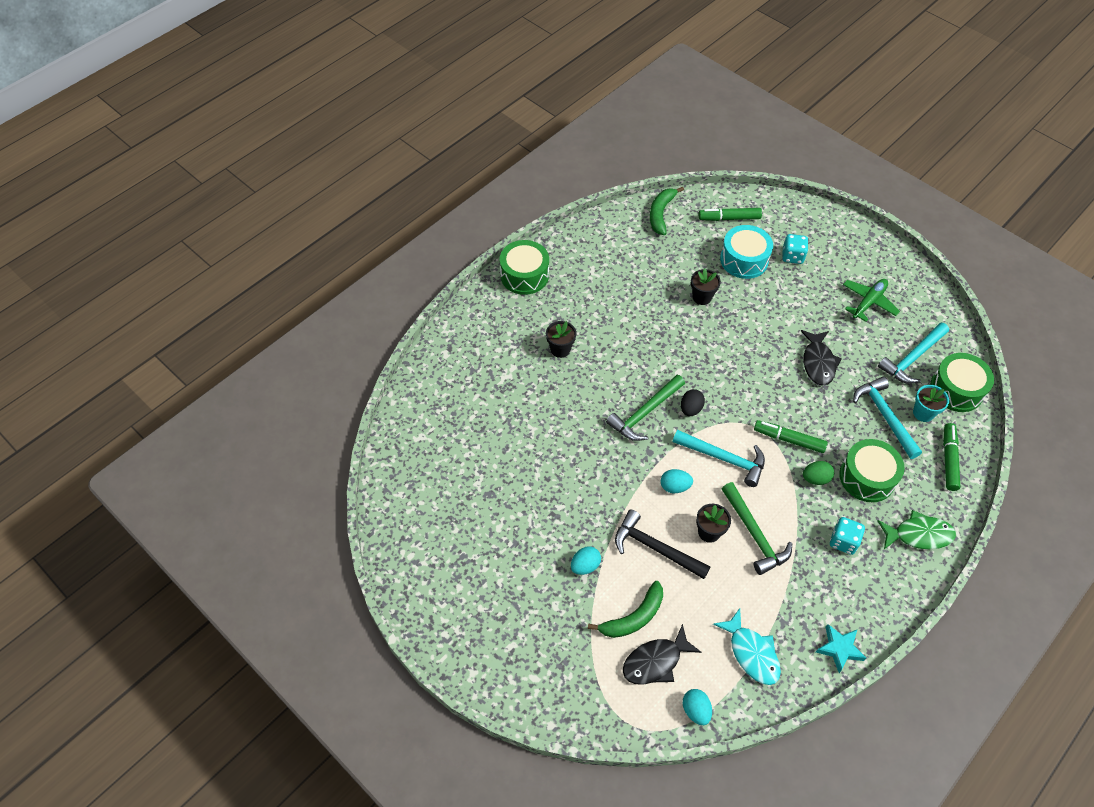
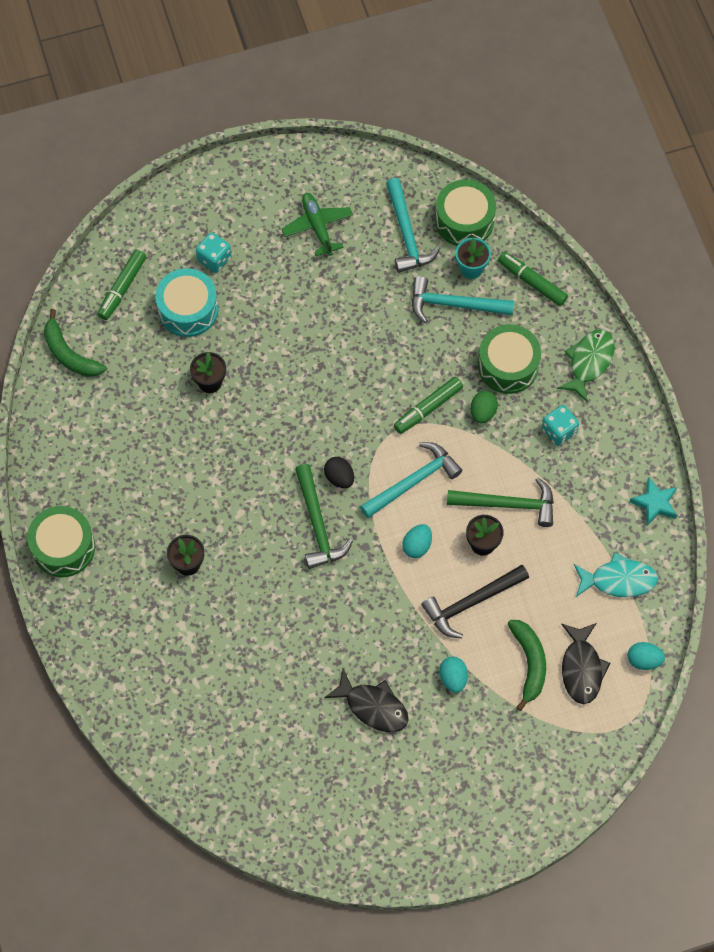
camera: 60 degrees left, 10 degrees up
black fish [801,330,842,386] -> black fish moved to [324,669,409,732]

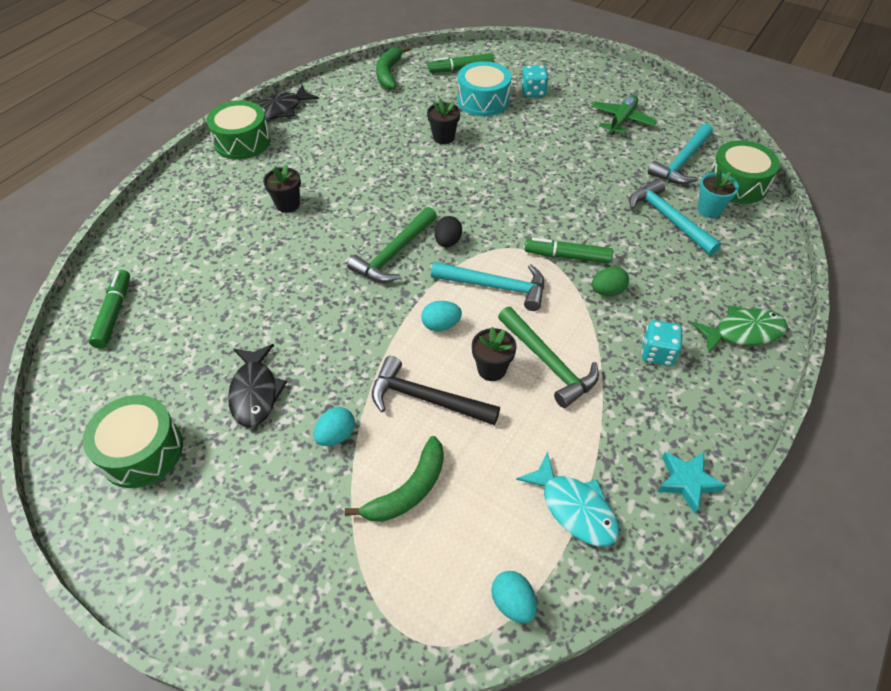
camera: 50 degrees right, 15 degrees down
green drum [478,324,541,394] -> green drum moved to [83,395,183,488]
green marker [498,252,568,306] -> green marker moved to [89,270,130,349]
black fish [561,623,610,704] -> black fish moved to [257,85,319,120]

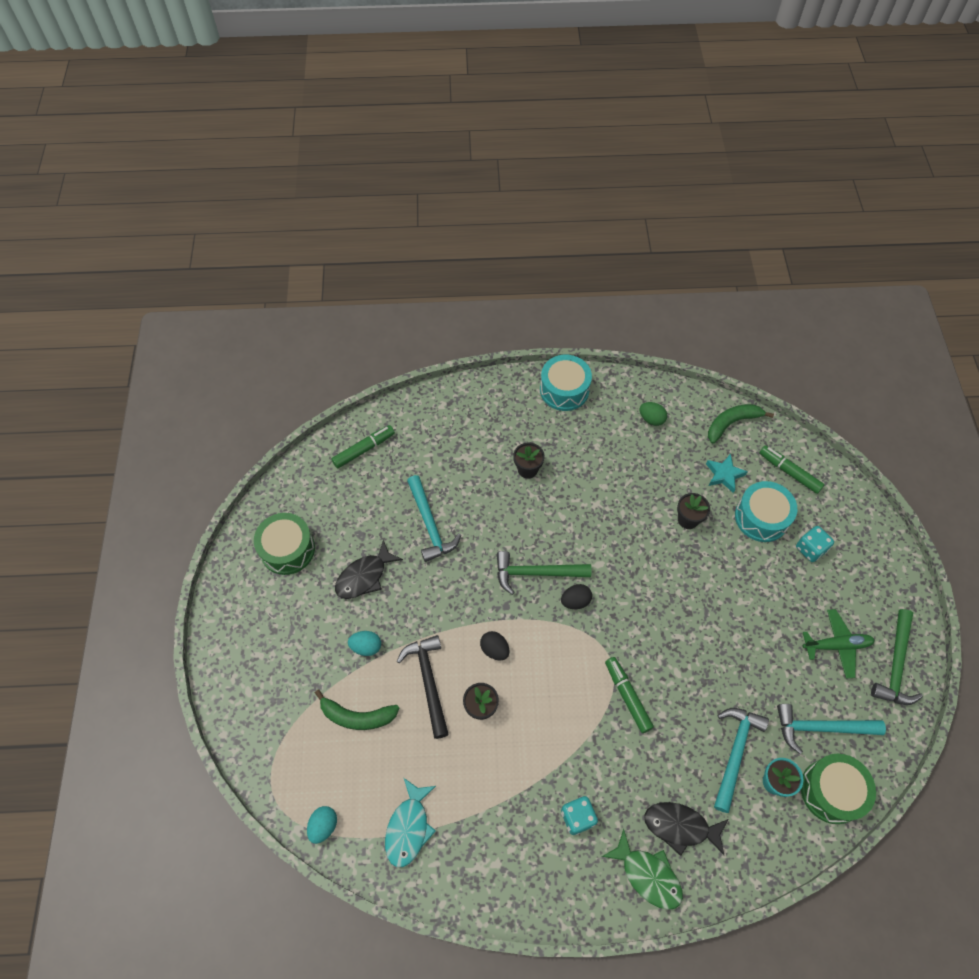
camera: 55 degrees right, 10 degrees up
green drum [206,100,270,160] -> turquoise drum [540,355,592,411]
black fish [257,85,319,120] -> black fish moved to [644,802,728,856]
turquoise egg [421,301,462,331] -> black egg [480,631,509,660]
turquoise hammer [431,262,544,311] -> turquoise hammer moved to [407,475,461,562]
green hammer [498,307,599,408] -> green hammer moved to [871,609,923,705]
green egg [592,266,629,296] -> green egg moved to [640,402,667,426]
turquoise star [657,452,726,514] -> turquoise star moved to [706,454,748,493]

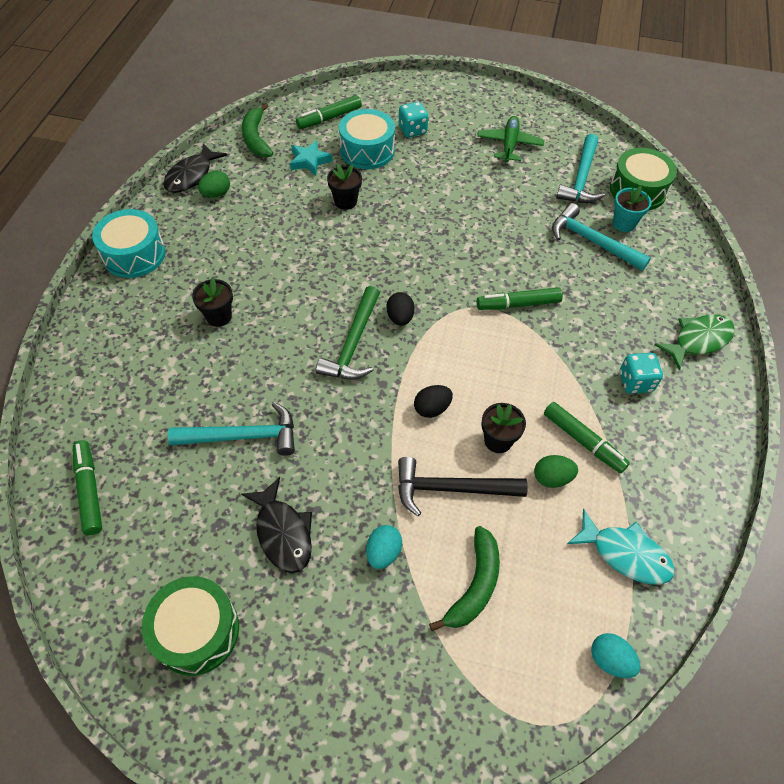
camera: 75 degrees left, 5 degrees down
black fish [644,802,728,856] -> black fish moved to [163,144,227,193]
green hammer [871,609,923,705] -> none
none -> green egg [534,455,578,488]
none -> green marker [544,402,630,473]

